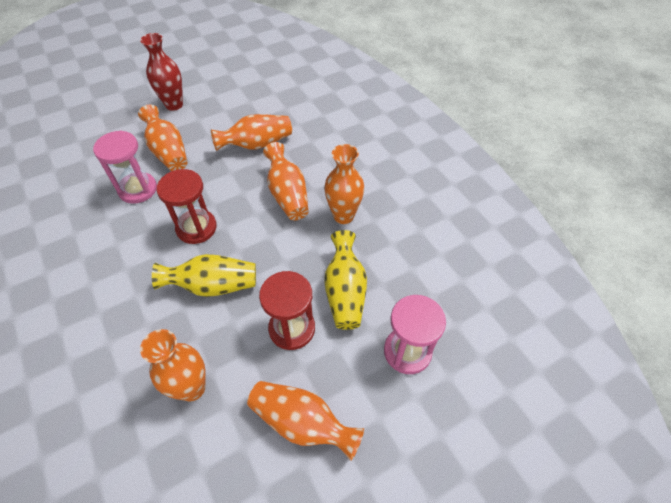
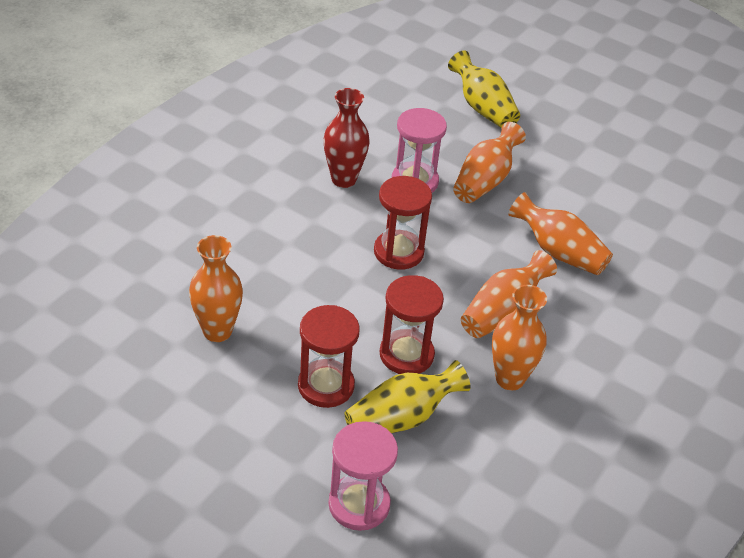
camera: 60 degrees right, 10 degrees down
red vase [140,33,183,111] -> red vase moved to [324,88,370,188]
yellow vase [152,254,256,297] -> yellow vase moved to [448,50,520,128]
orange vase [247,381,364,461] -> none
none -> red hourglass [380,275,444,374]

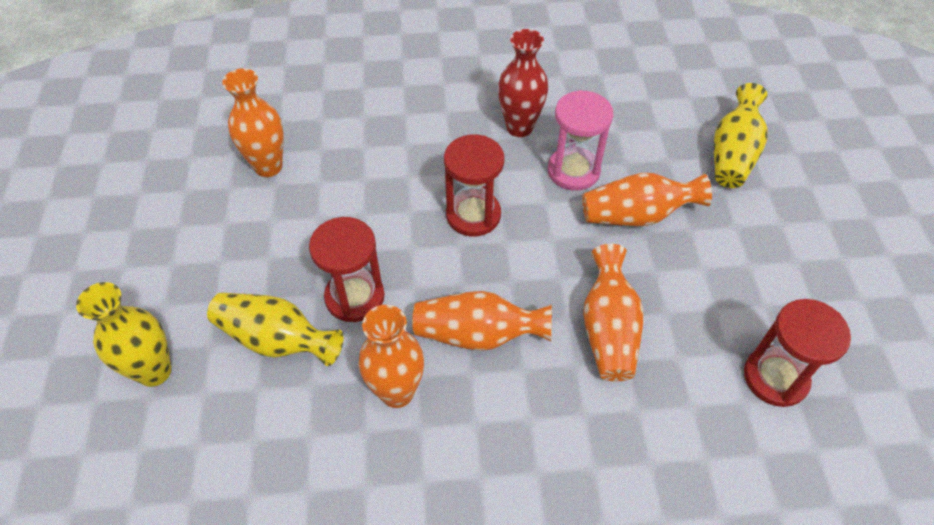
camera: 55 degrees right, 10 degrees up
red hourglass [298,305,360,408] -> red hourglass moved to [744,299,851,407]
pink hourglass [328,421,398,531] -> yellow vase [76,282,172,387]

